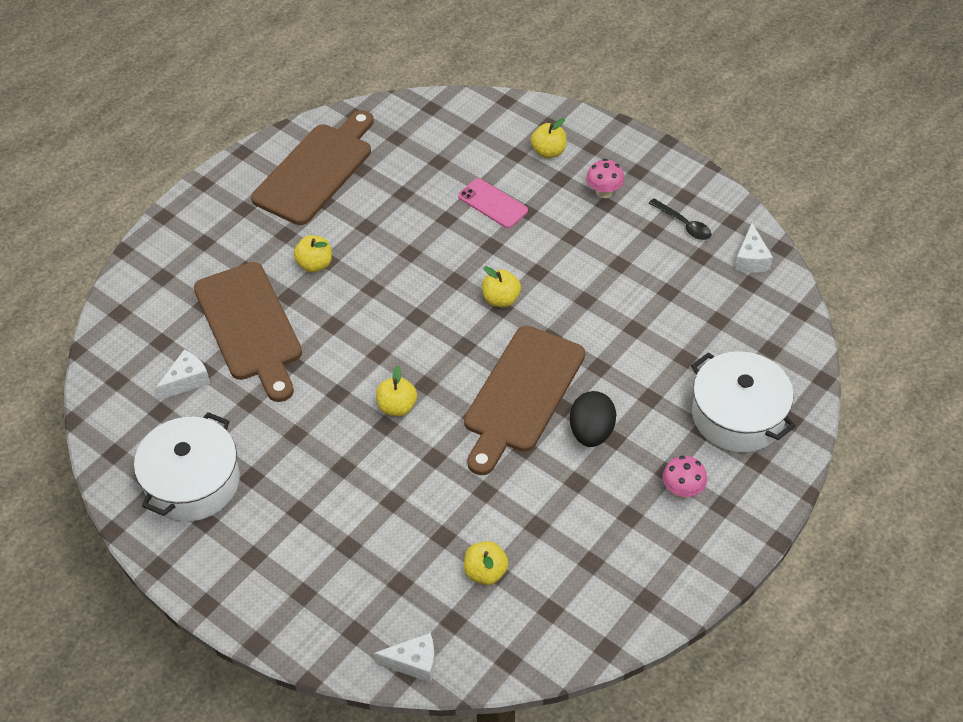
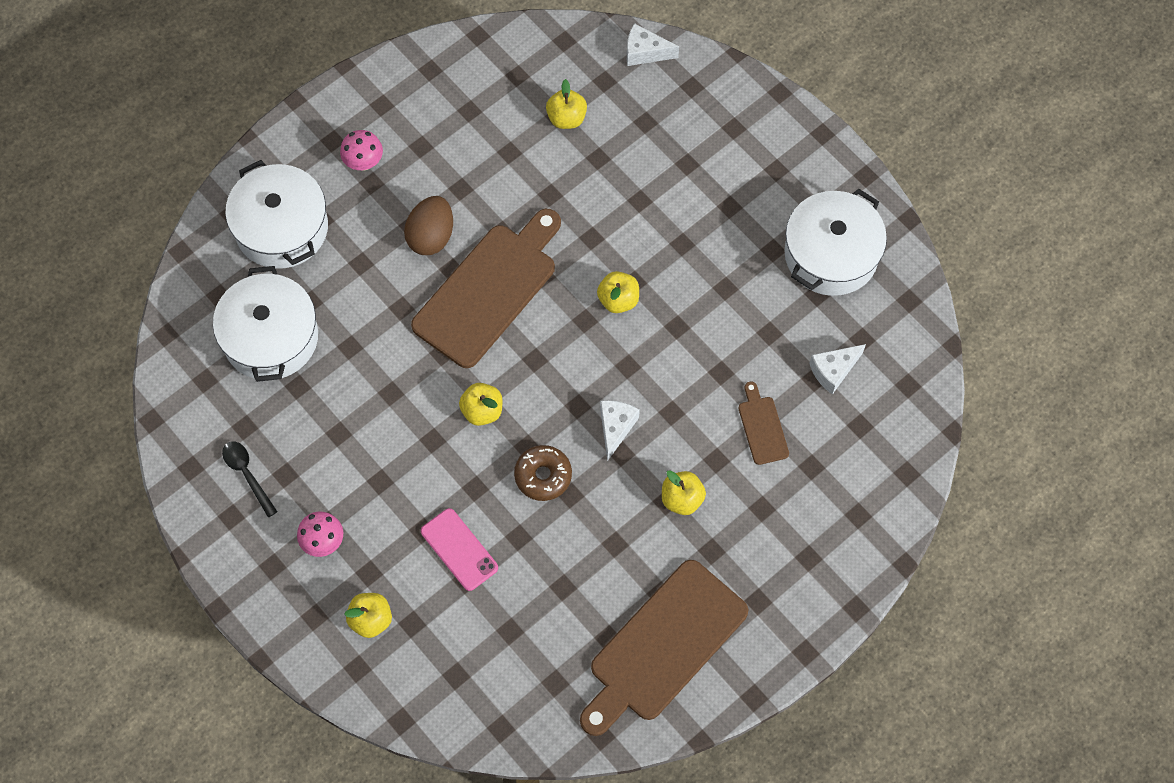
camera: 170 degrees left, 15 degrees up
brown cutting board [194,262,302,402] -> brown cutting board [739,381,789,465], size x0.45
black egg [570,391,616,447] -> brown egg [404,196,453,255]
white cheese [734,223,773,273] -> white cheese moved to [600,400,640,461]
none -> white pot [213,266,318,382]
none -> brown donut [514,445,572,501]

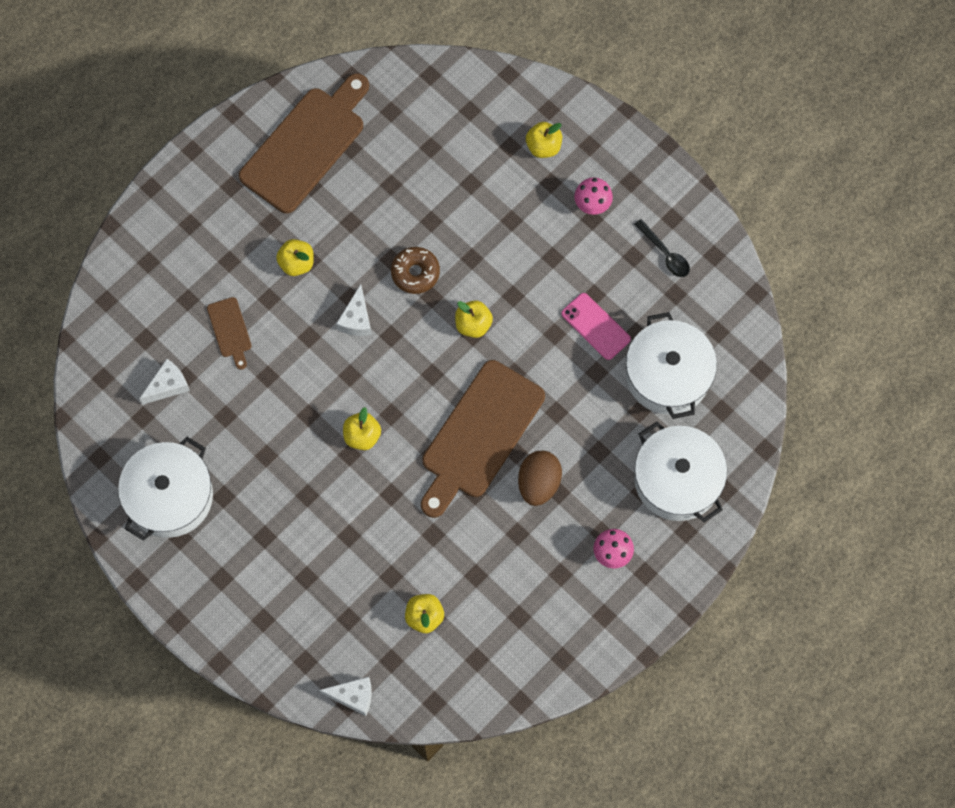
camera: 175 degrees right, 5 degrees up
pink phone [421,508,498,591] -> pink phone moved to [561,293,631,360]

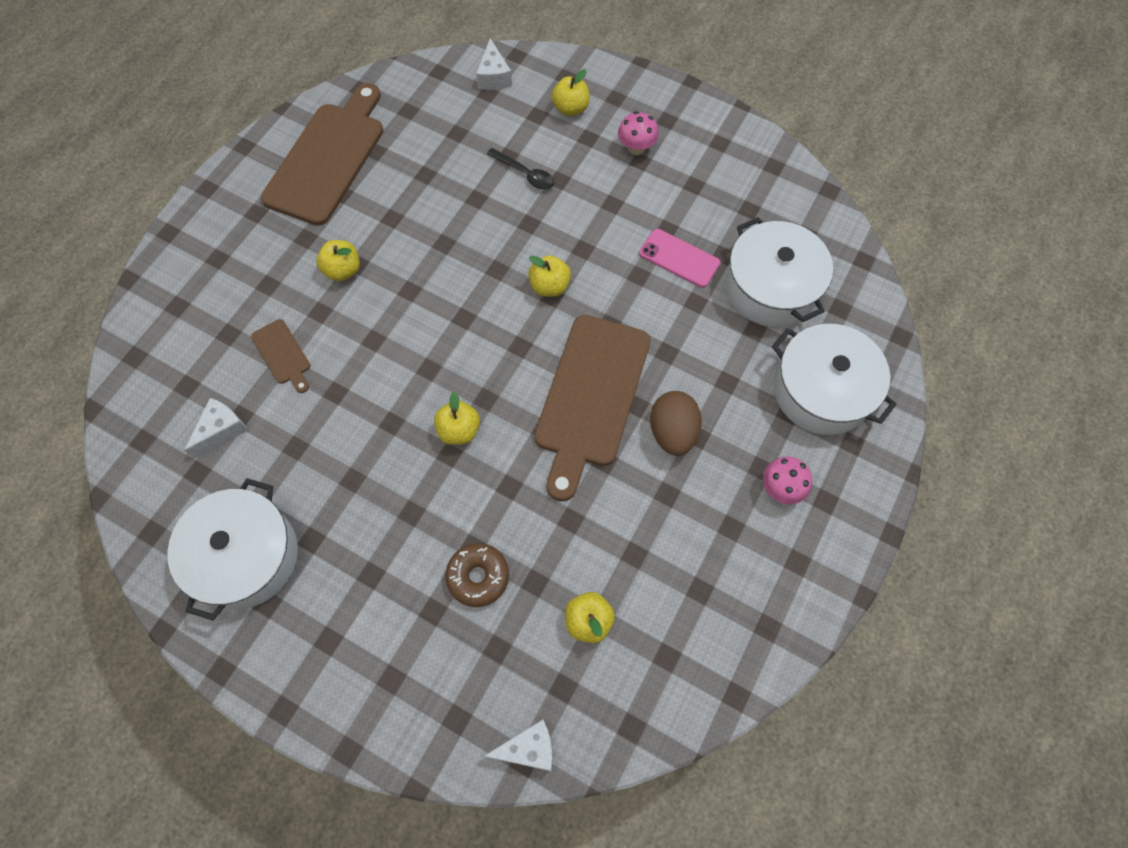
camera: 15 degrees left, 5 degrees down
white cheese [336,284,372,336] -> white cheese moved to [476,38,512,90]
brown donut [391,247,440,294] -> brown donut moved to [445,543,509,607]
black spoon [634,219,690,277] -> black spoon moved to [487,148,554,190]

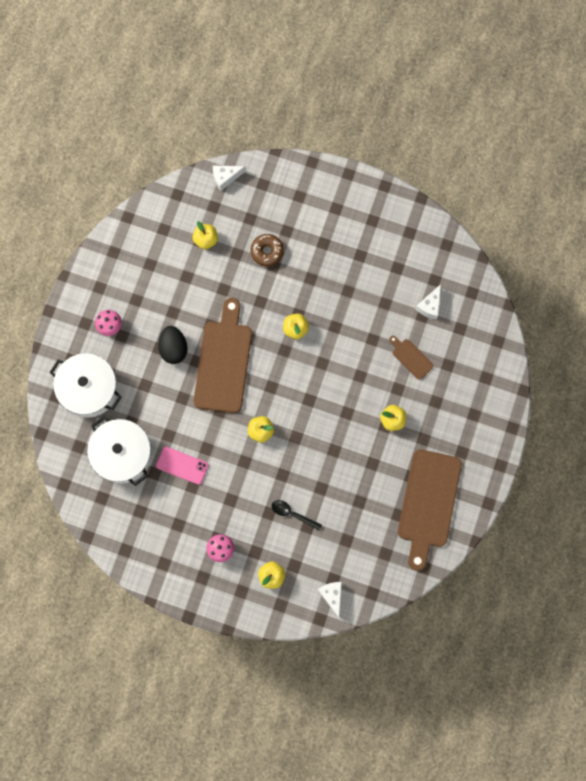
camera: 170 degrees right, 10 degrees up
white pot [167,478,298,620] -> none
brown egg [650,391,702,456] -> black egg [158,326,188,364]

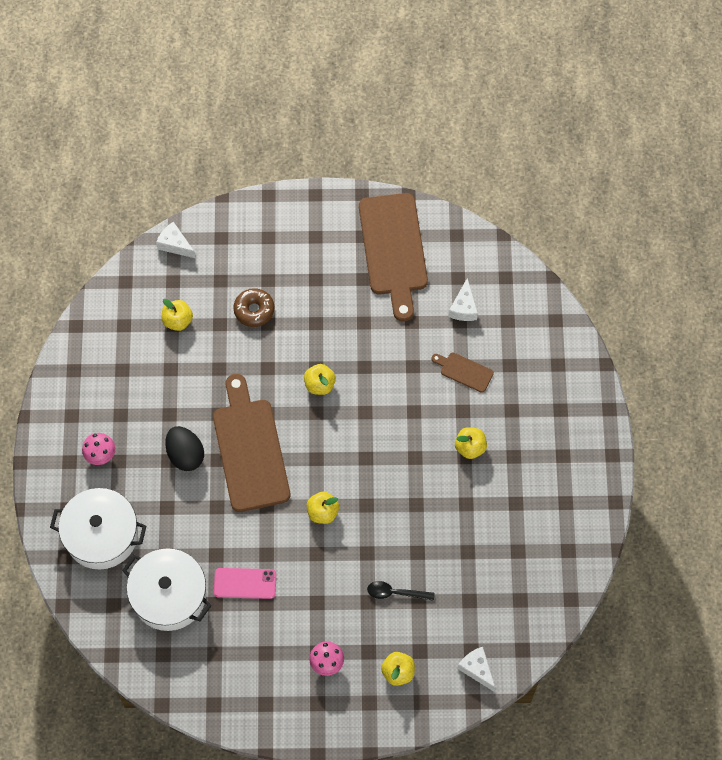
camera: 20 degrees left, 10 degrees down
white cheese [213,166,246,191] -> white cheese turned 75 degrees clockwise [156,222,196,258]
brown cutting board [398,449,462,571] -> brown cutting board moved to [359,193,428,322]

